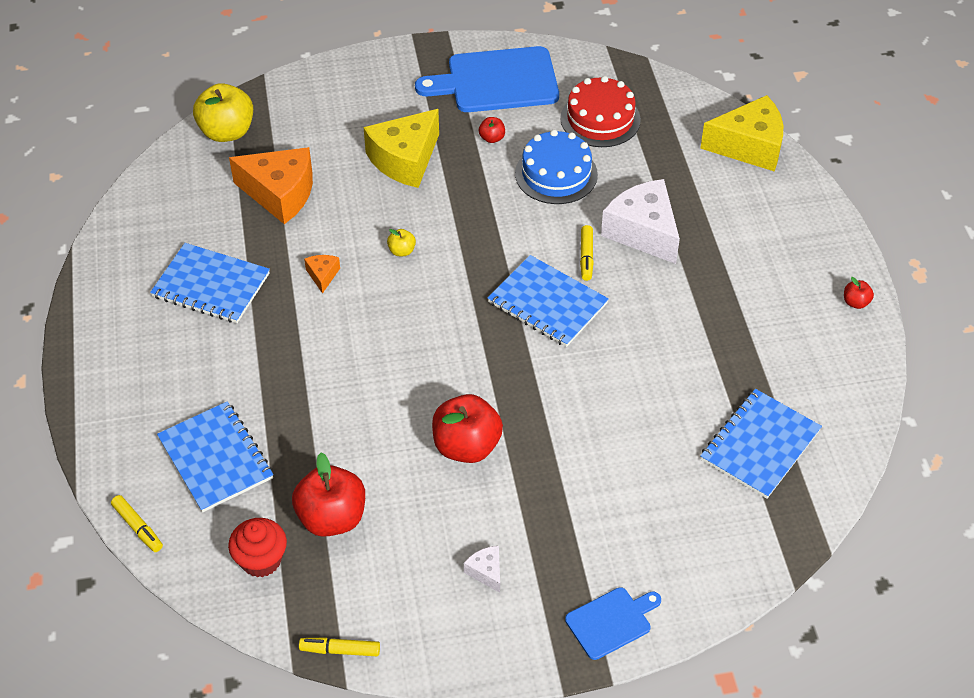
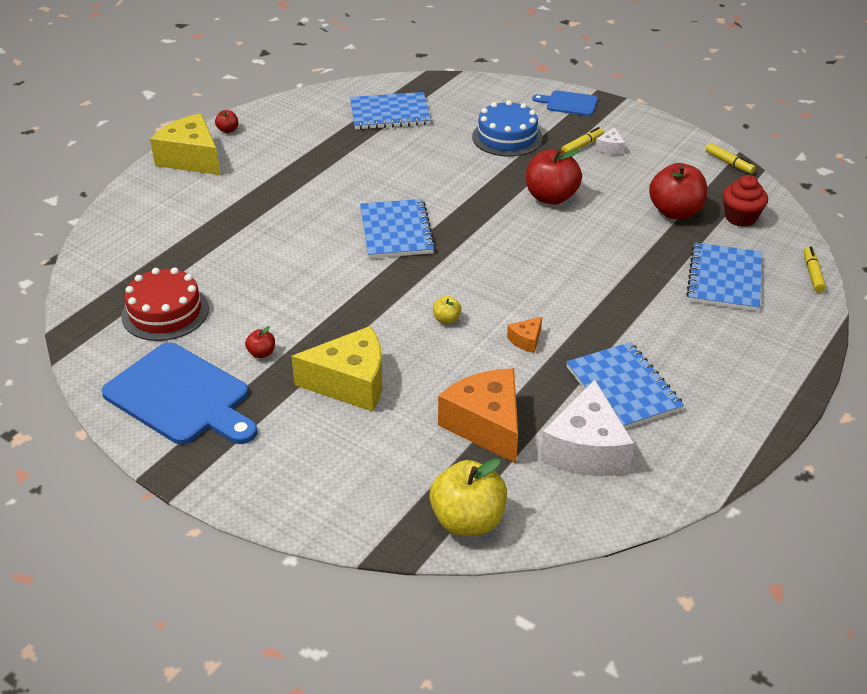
camera: 135 degrees left, 10 degrees down
blue cake [515,130,598,204] -> blue cake moved to [472,100,543,157]
yellow marker [580,225,594,281] -> yellow marker moved to [561,127,604,152]
white cheese [601,179,680,264] -> white cheese moved to [540,380,634,476]
yellow cheese [700,95,783,172] -> yellow cheese moved to [150,113,220,175]

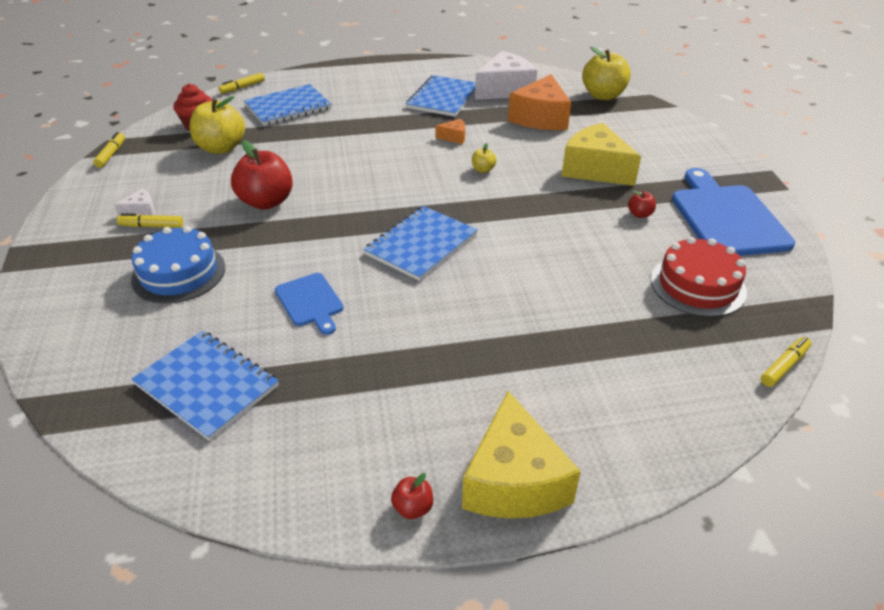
camera: 135 degrees left, 0 degrees up
blue cutting board [532,90,598,116] -> blue cutting board moved to [275,273,344,335]
red apple [649,163,707,219] -> yellow apple [190,96,245,154]
none -> yellow marker [761,337,812,387]

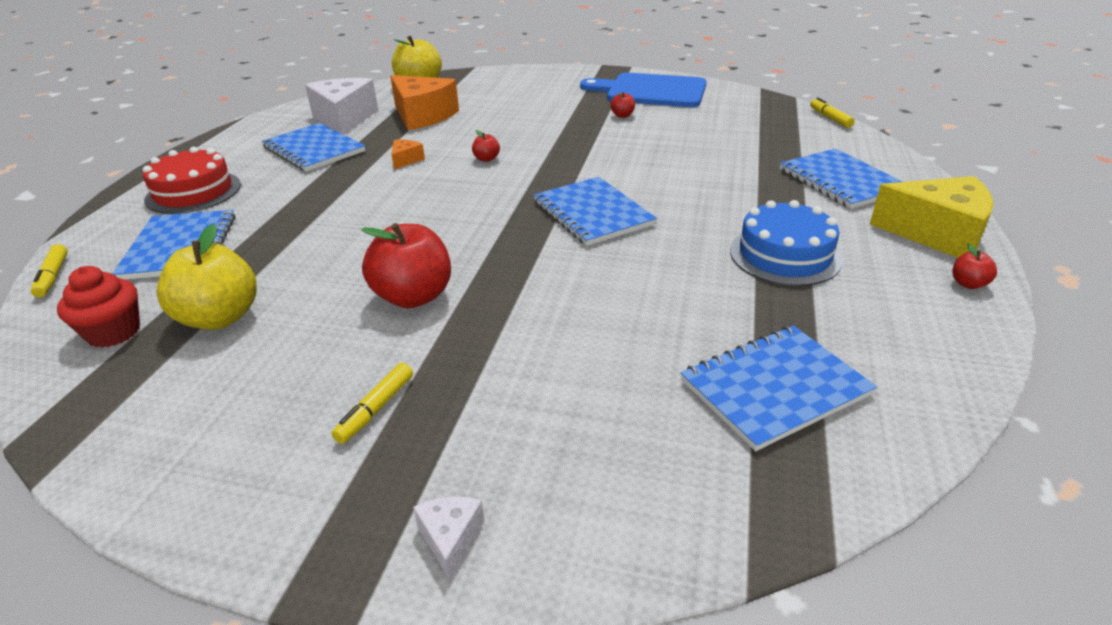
camera: 65 degrees left, 5 degrees down
yellow marker [93,132,125,168] -> none
white cheese [114,189,155,216] -> white cheese moved to [413,496,485,580]
blue cake [131,226,225,303] -> blue cake moved to [730,200,843,286]
blue cutting board [275,273,344,335] -> none
yellow apple [472,143,497,173] -> red apple [472,130,500,162]
yellow cheese [562,123,641,186] -> none
red cake [651,237,747,317] -> red cake moved to [143,147,241,214]
none -> blue notebook [780,148,903,209]

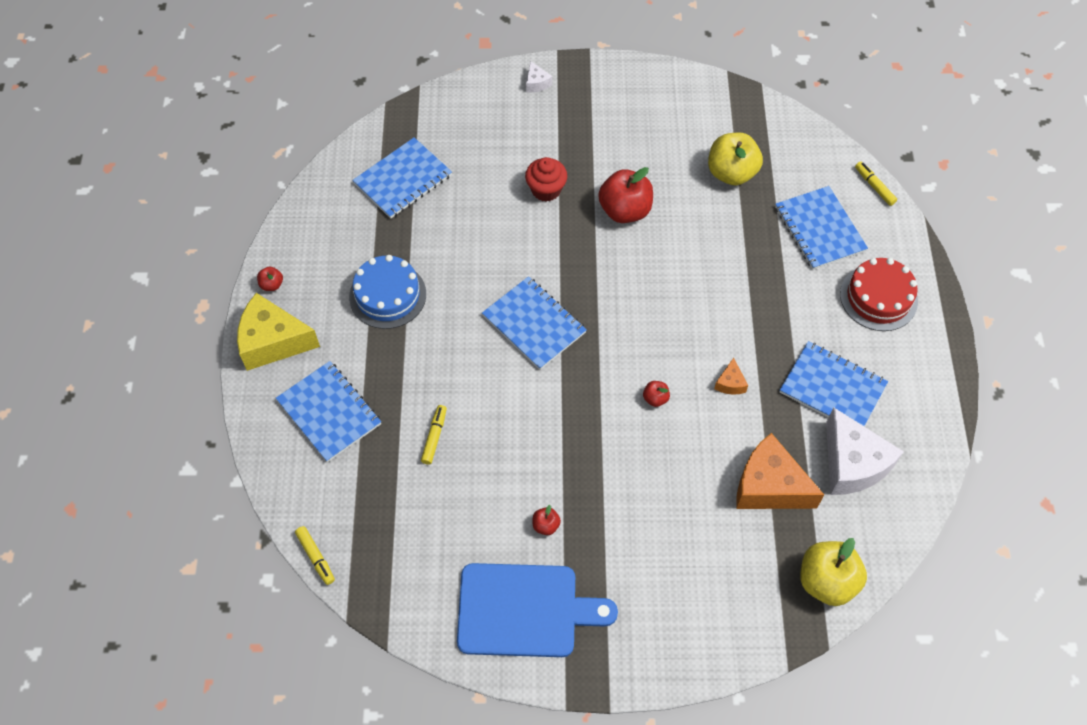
camera: 165 degrees right, 25 degrees up
red cupcake [57,266,140,348] -> red cupcake moved to [525,157,567,202]
yellow marker [332,363,413,444] -> yellow marker moved to [421,405,447,465]

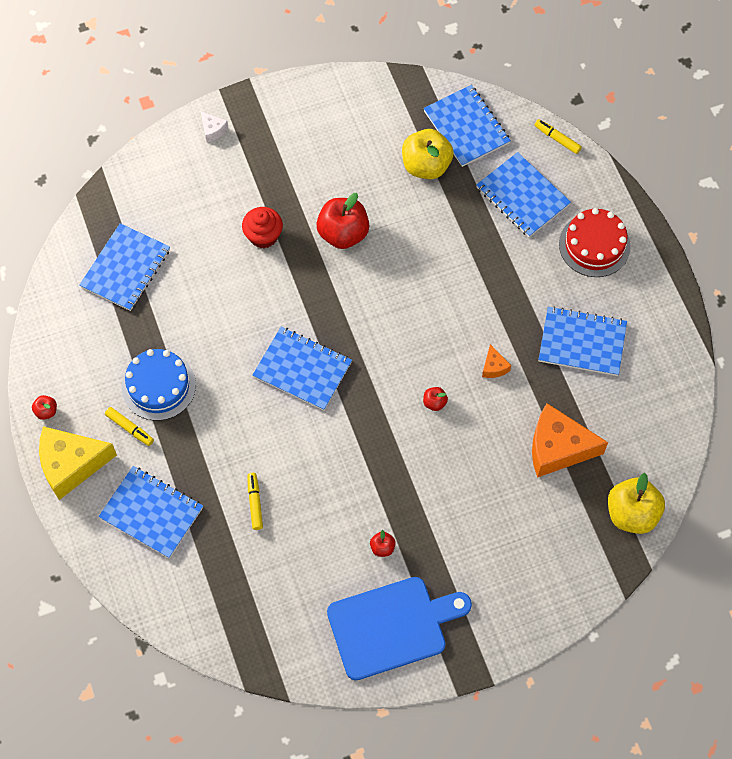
camera: 20 degrees left, 5 degrees up
yellow marker [295,526,335,585] -> yellow marker moved to [105,407,154,446]
white cheese [826,408,904,495] -> none
none -> blue notebook [423,85,511,167]

